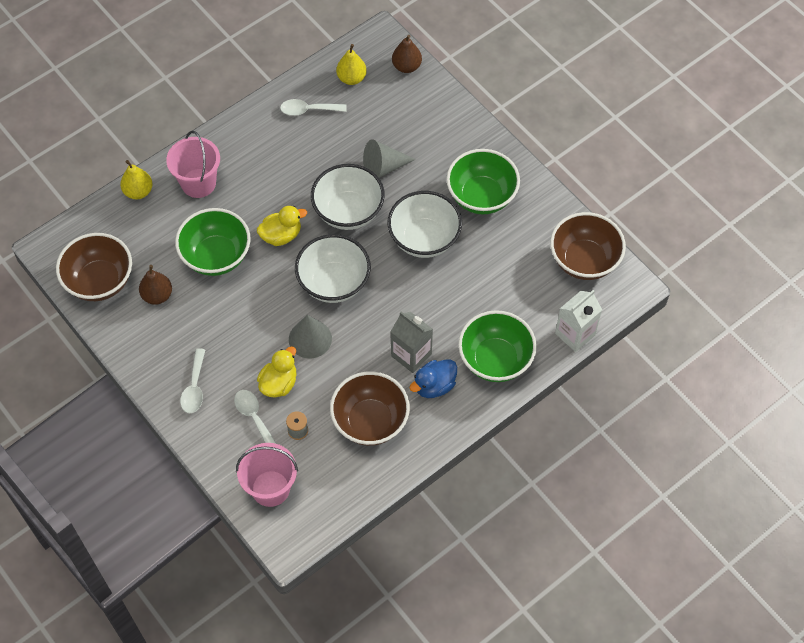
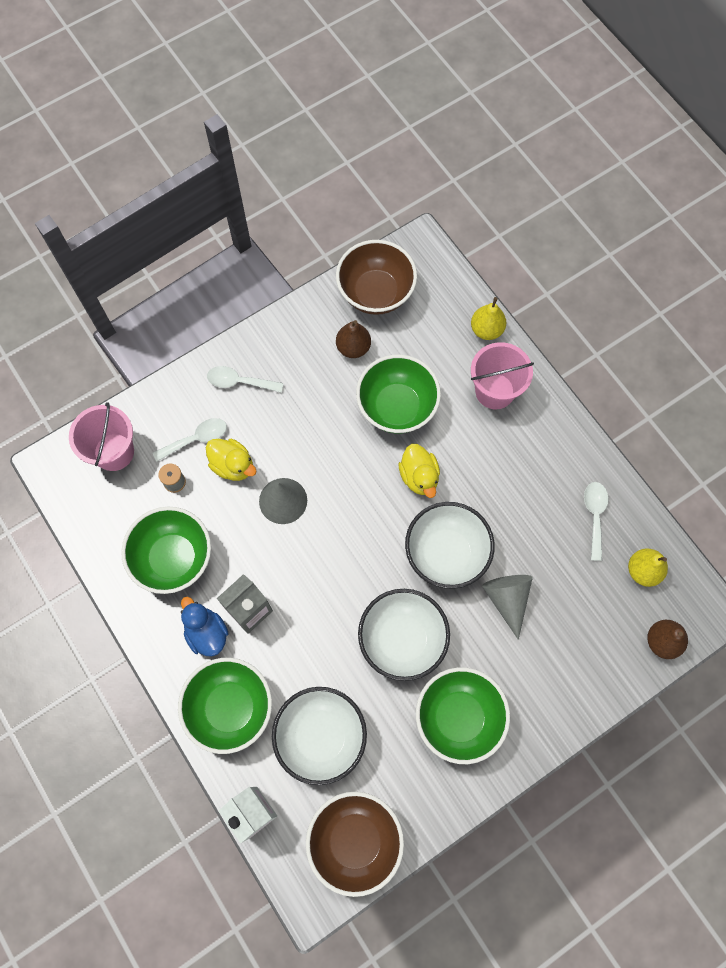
camera: 95 degrees right, 10 degrees up
white bowl [295,234,371,303] -> white bowl moved to [272,687,367,785]
brown bowl [330,372,410,446] -> green bowl [121,507,211,594]

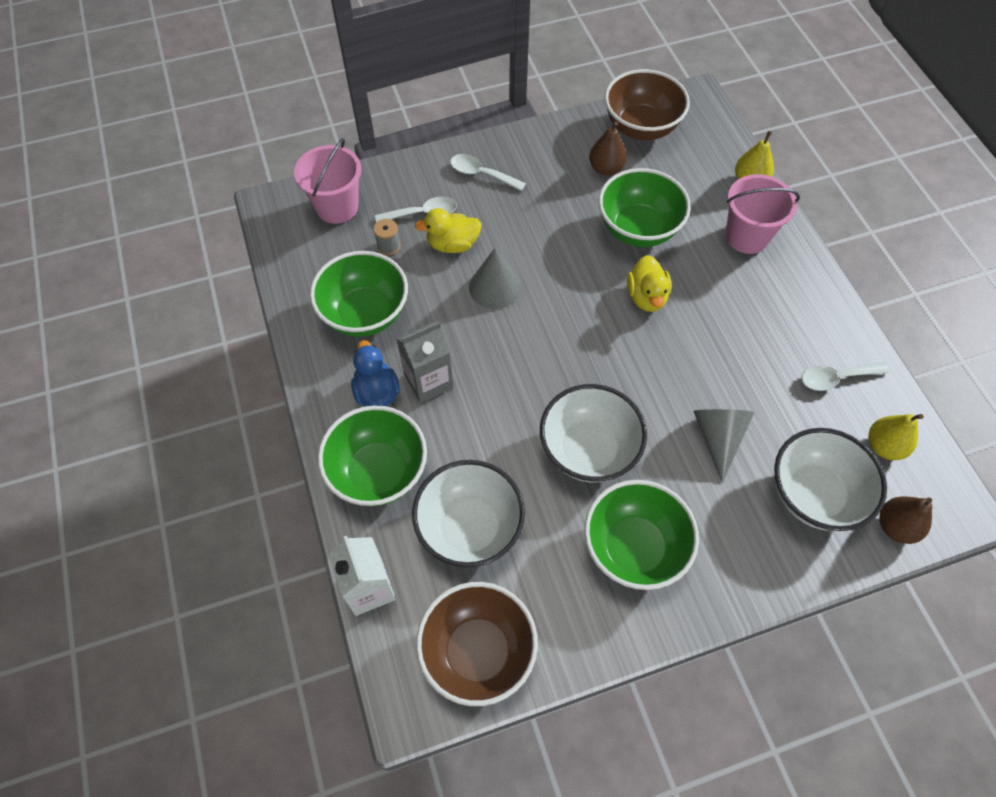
camera: 15 degrees right, 10 degrees down
yellow duck [206,439,257,481] -> yellow duck turned 120 degrees clockwise [415,208,481,253]
white bowl [405,502,495,589] -> white bowl moved to [774,428,887,531]
white spoon [584,482,609,561] -> white spoon turned 120 degrees counterclockwise [802,362,890,391]

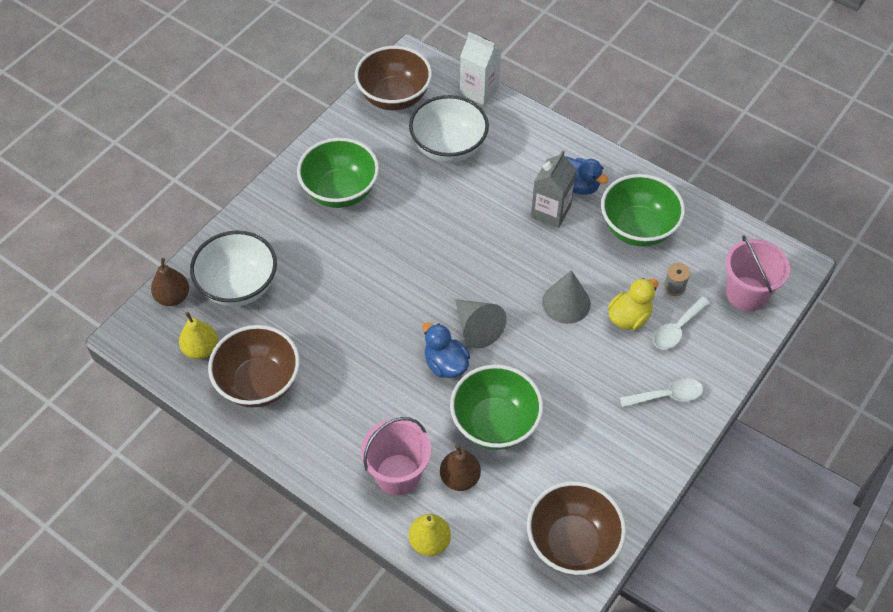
camera: 145 degrees right, 5 degrees down
green bowl [318,405,427,506] -> none
white bowl [540,384,647,483] -> none
brown pear [589,121,627,176] -> brown pear moved to [440,445,481,491]
yellow duck [627,255,671,312] -> blue duck [422,322,470,378]
grey cone [693,409,755,483] -> grey cone moved to [455,299,507,348]
white spoon [802,362,890,391] -> brown bowl [208,325,300,407]

